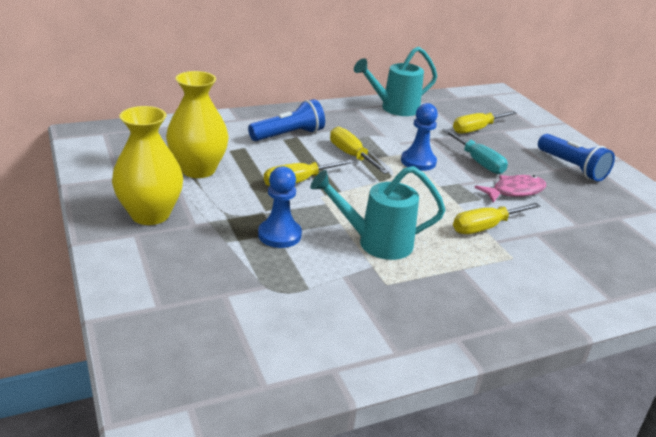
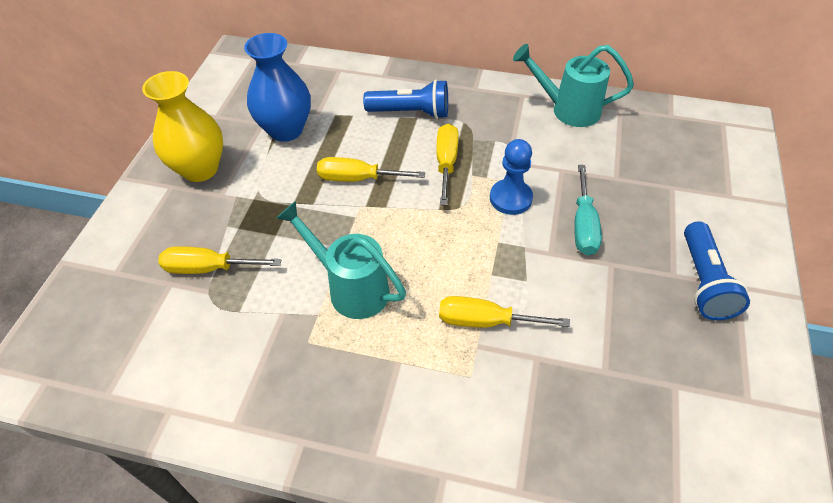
camera: 40 degrees right, 20 degrees up
yellow vase [166,71,229,178] -> blue vase [244,33,311,142]
blue pawn [258,166,302,248] -> none
yellow screwdriver [453,111,517,134] -> yellow screwdriver moved to [158,246,281,274]
pink fish [474,175,546,203] -> none

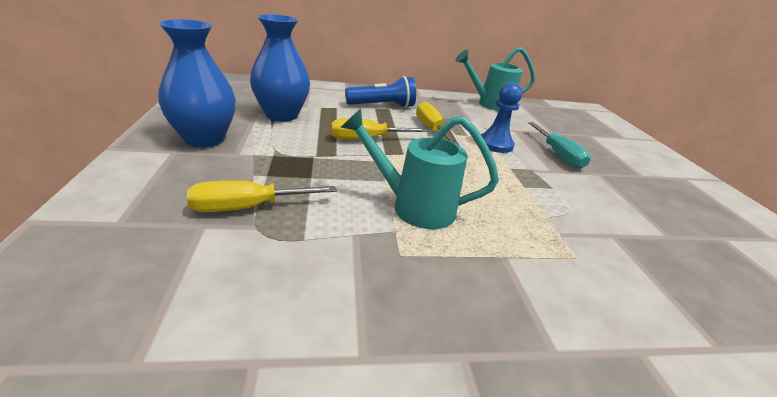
camera: 25 degrees left, 20 degrees down
yellow vase [142,71,223,182] -> blue vase [158,19,236,147]
yellow screwdriver [439,296,570,328] -> none
blue flashlight [684,222,750,320] -> none

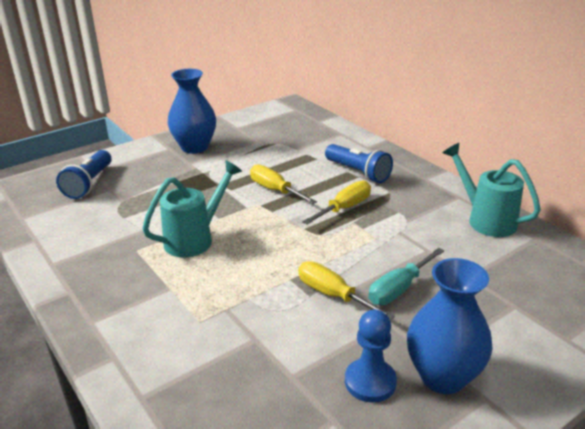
camera: 65 degrees right, 0 degrees up
yellow screwdriver [187,181,337,212] -> yellow screwdriver moved to [298,261,395,321]
blue vase [250,14,310,122] -> blue vase moved to [407,258,493,394]
turquoise watering can [341,109,499,229] -> turquoise watering can turned 60 degrees clockwise [142,160,242,257]
blue pawn [481,82,522,153] -> blue pawn moved to [345,310,397,403]
none -> blue flashlight [56,150,112,199]

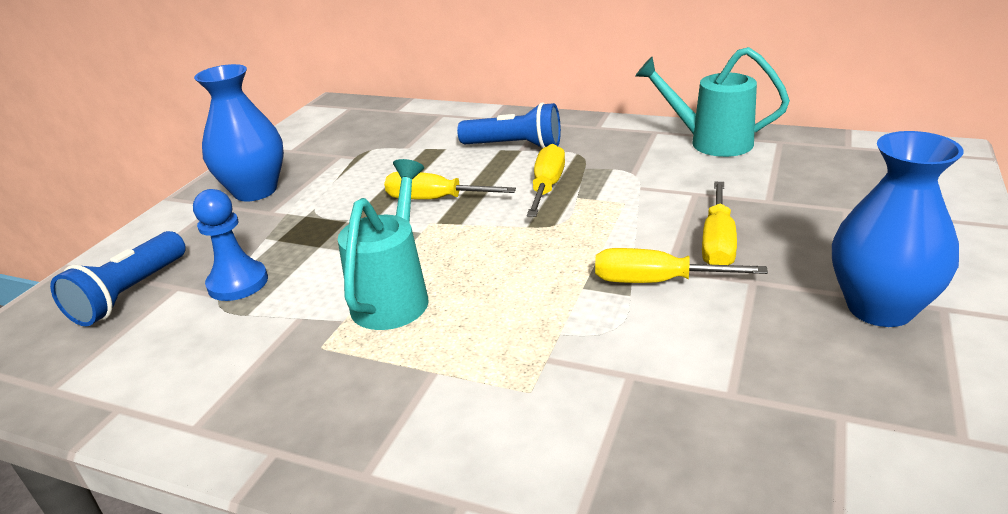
camera: 30 degrees left, 0 degrees up
blue flashlight [56,150,112,199] -> blue flashlight turned 45 degrees clockwise [50,231,186,326]
blue pawn [345,310,397,403] -> blue pawn moved to [193,189,268,301]
turquoise screwdriver [368,248,444,305] -> yellow screwdriver [702,182,737,265]

